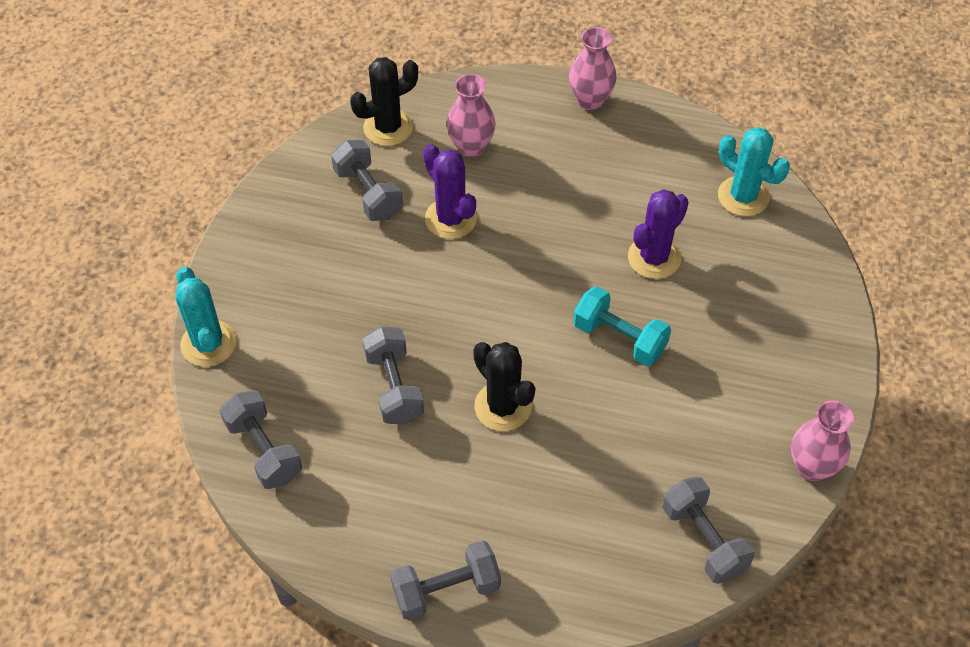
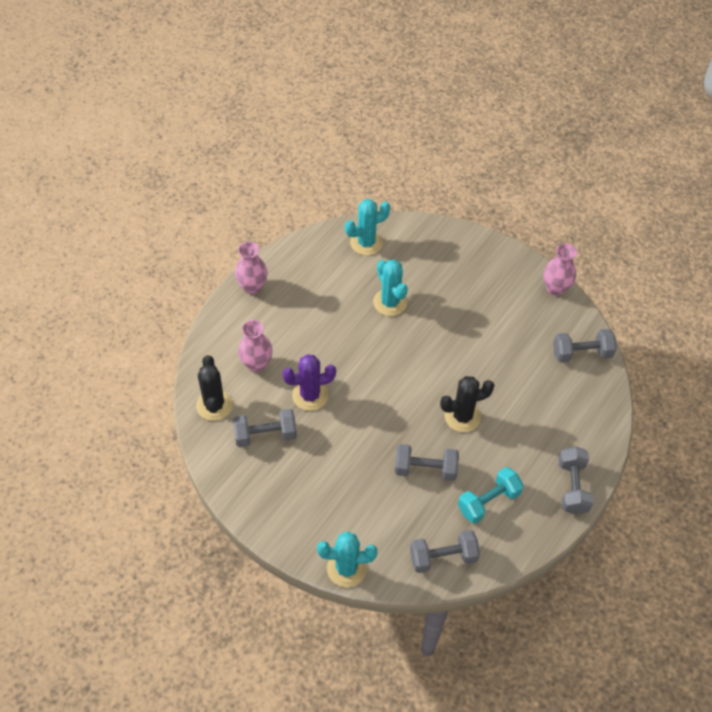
camera: 70 degrees left, 0 degrees up
turquoise dumbbell [573,286,671,366] -> turquoise dumbbell moved to [458,467,524,524]
purple cactus [628,189,689,279] -> turquoise cactus [373,260,408,316]

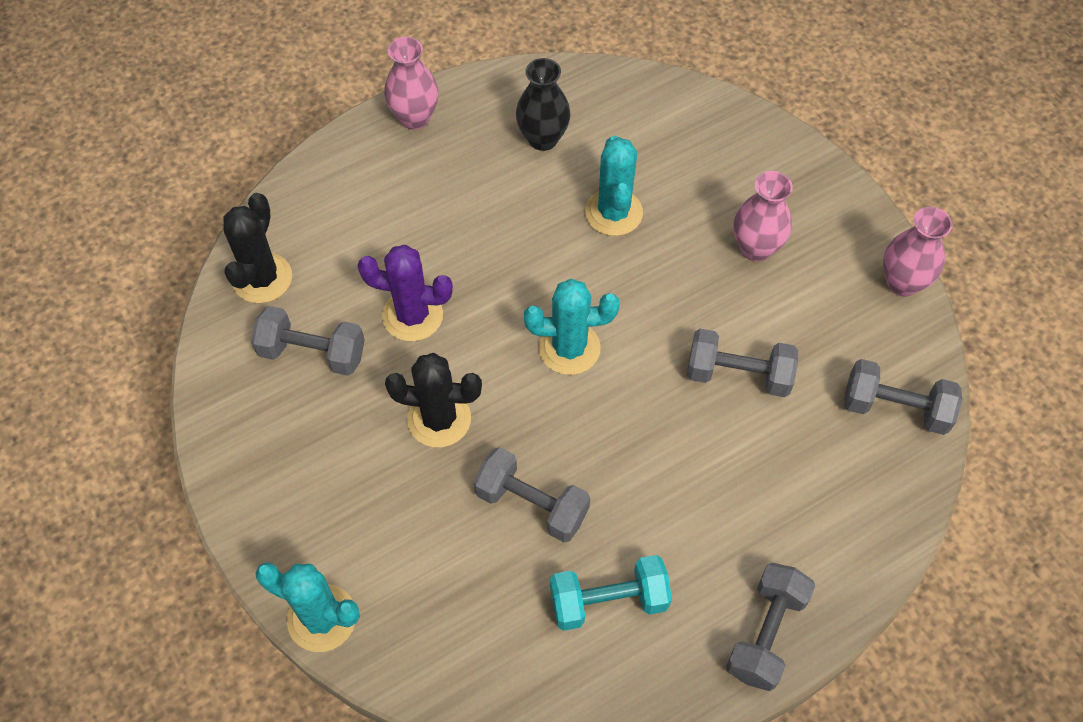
camera: 25 degrees right, 5 degrees up
pink vase [238,320,272,372] -> pink vase moved to [733,171,793,261]
turquoise cactus [345,199,390,255] -> turquoise cactus moved to [524,279,620,375]
grey dumbbell [410,530,480,573] -> grey dumbbell moved to [687,329,798,397]
black cactus [440,376,494,432] -> black cactus moved to [385,353,482,447]
none -> black vase [516,58,571,151]

